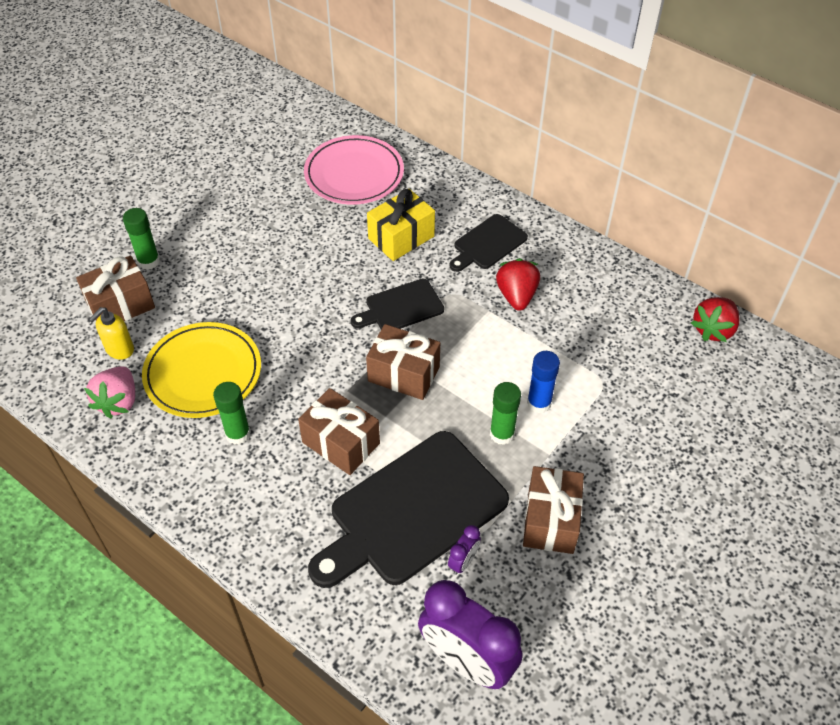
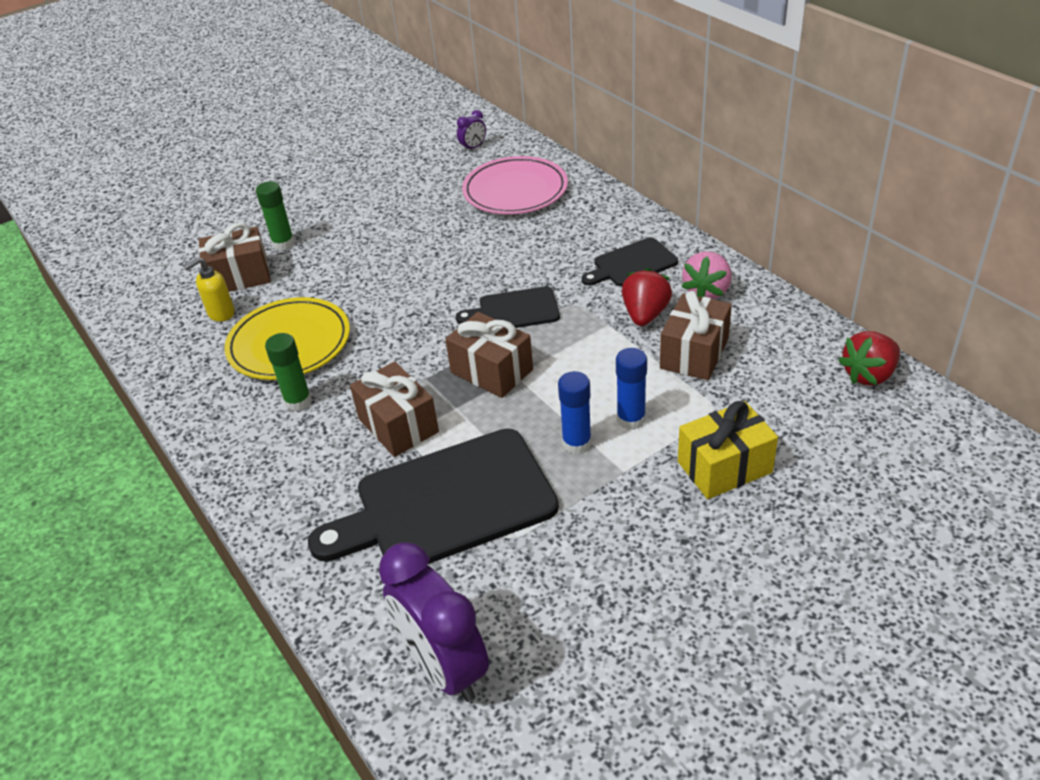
camera: 20 degrees right, 10 degrees down
pink strawberry [84,366,135,419] -> pink strawberry moved to [681,251,731,299]
yellow gift [367,189,435,261] -> yellow gift moved to [678,401,778,499]
purple clock [448,525,481,575] -> purple clock moved to [457,110,486,152]
green glue stick [490,382,521,445] -> blue glue stick [558,371,592,454]
brown gift [523,466,584,554] -> brown gift moved to [660,291,732,380]

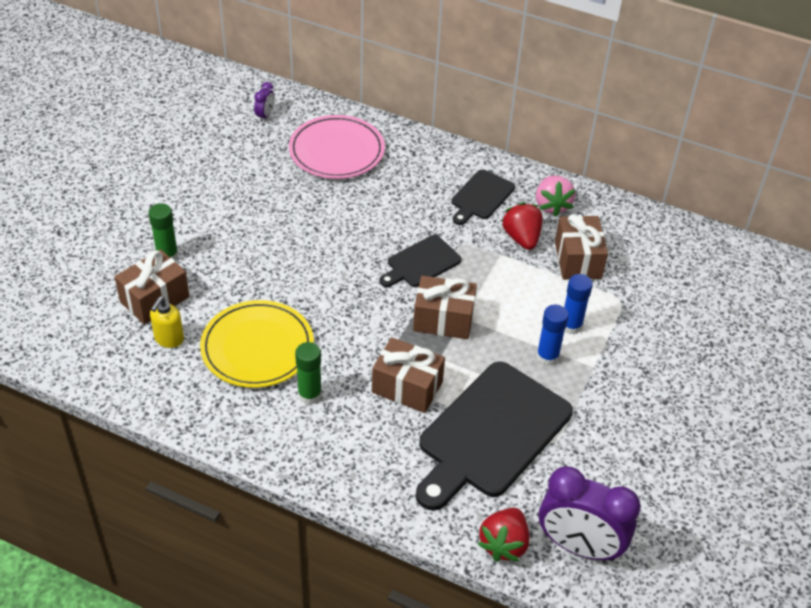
camera: 35 degrees left, 5 degrees up
yellow gift [678,401,778,499] -> none
red strawberry [838,331,900,386] -> red strawberry moved to [478,508,530,562]

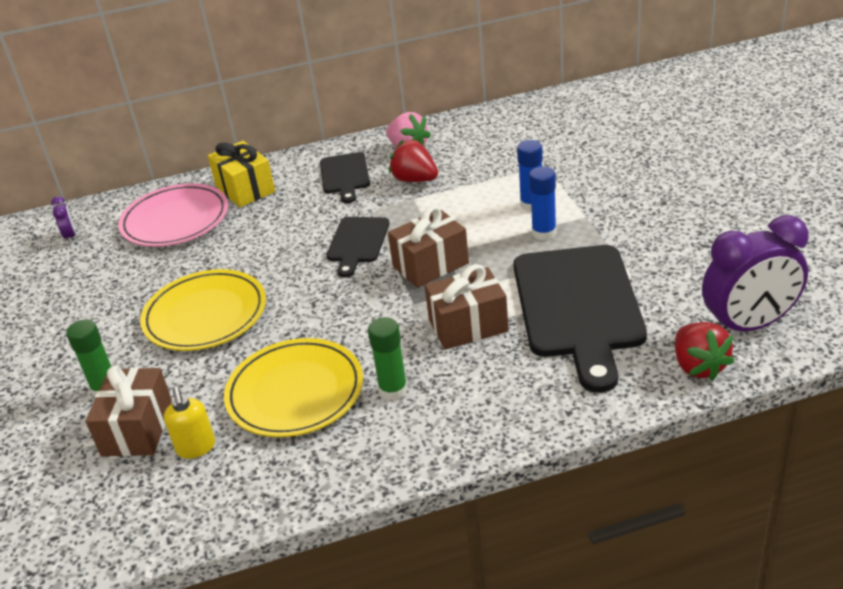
camera: 35 degrees left, 10 degrees down
brown gift [555,214,608,280] -> none
none -> yellow plate [140,269,266,351]
none -> yellow gift [208,141,275,207]

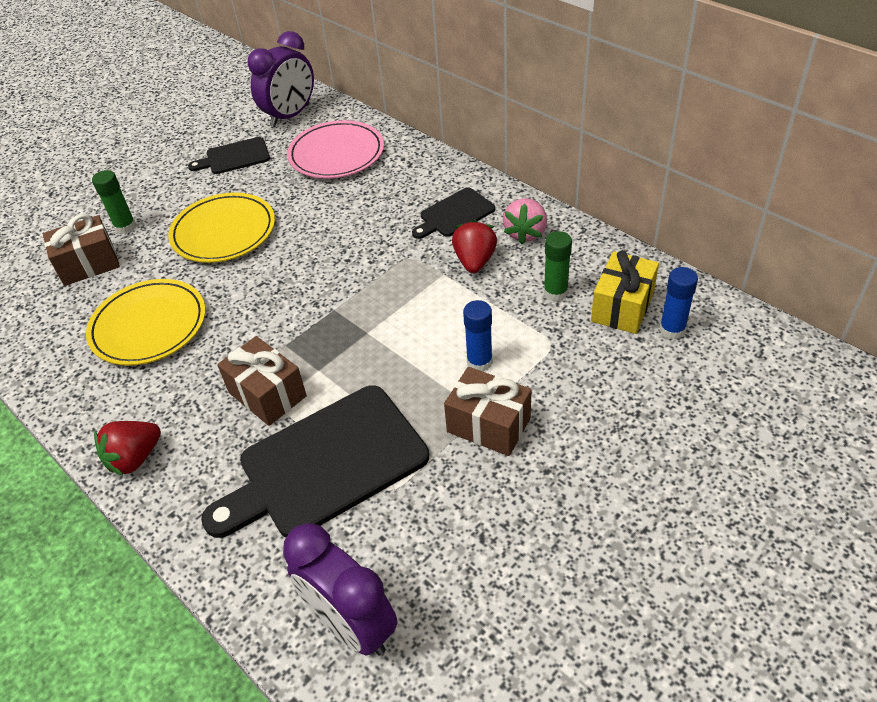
camera: 60 degrees right, 10 degrees up
purple clock [51,196,76,243] -> purple clock [248,31,314,127], size x2.32
yellow soap dispenser [164,387,215,459] -> none
yellow gift [208,141,275,207] -> yellow gift moved to [591,250,659,334]
black cutting board [326,217,390,278] -> black cutting board moved to [188,137,270,174]
green glue stick [368,317,408,401] -> green glue stick moved to [544,231,572,301]
brown gift [388,206,469,288] -> brown gift moved to [444,367,531,456]
blue glue stick [529,166,557,240] -> blue glue stick moved to [659,267,698,340]
red strawberry [675,322,735,381] -> red strawberry moved to [94,421,161,476]

